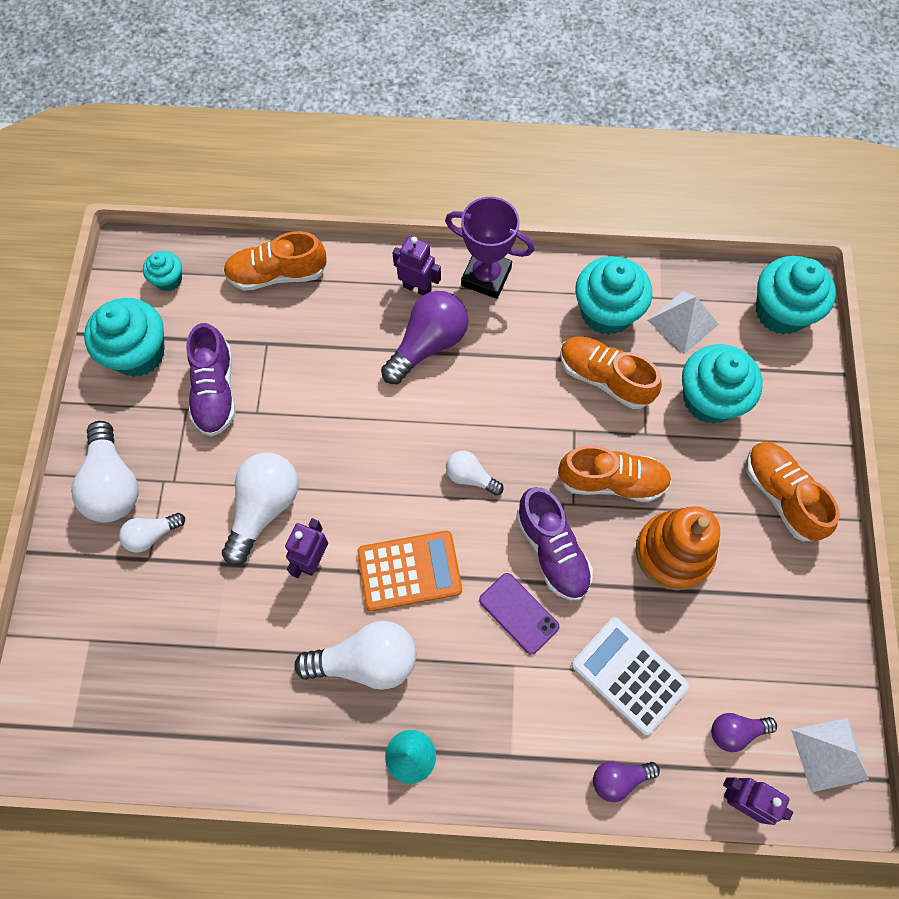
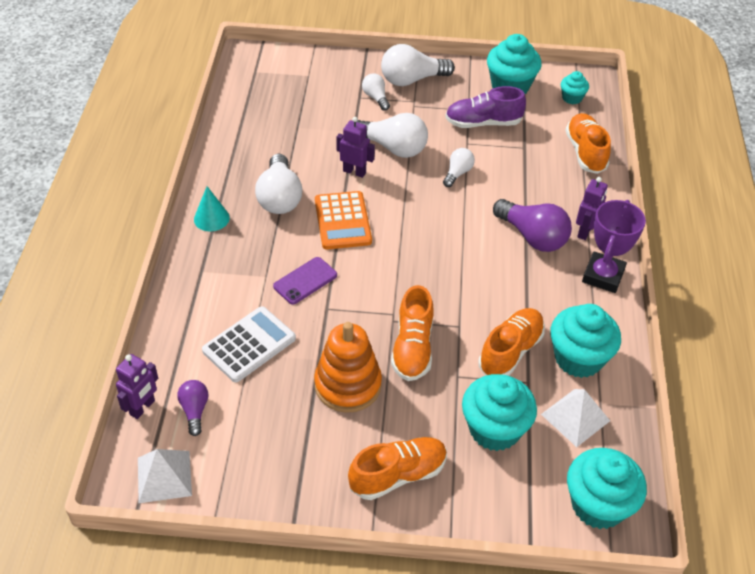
camera: 90 degrees right, 20 degrees down
white light bulb [446,451,504,496] -> white light bulb moved to [443,148,475,187]
purple shoe [516,487,593,600] -> none
purple light bulb [593,762,660,802] -> none

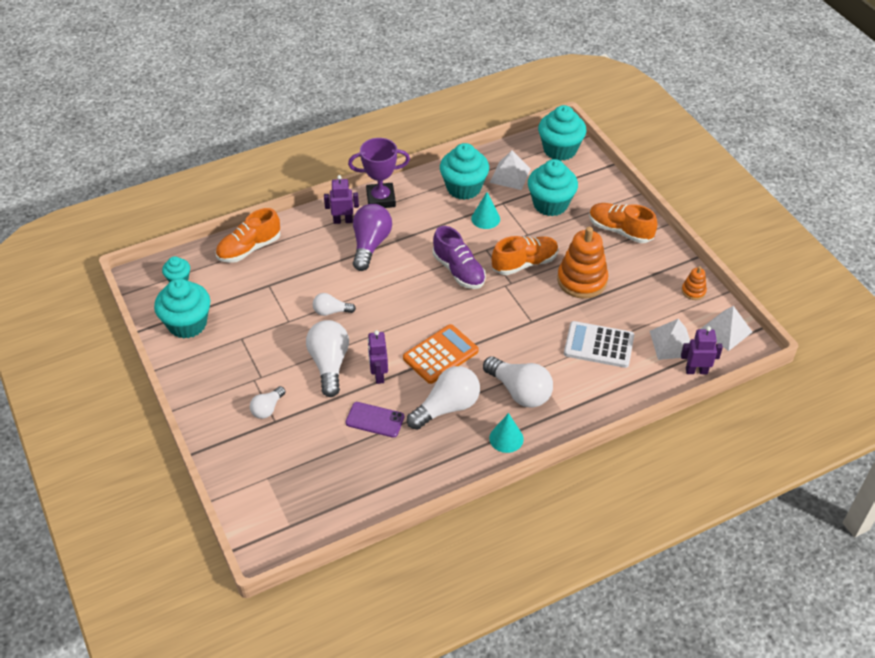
camera: 120 degrees left, 0 degrees up
purple light bulb [177,380,208,436] -> white pyramid [650,319,690,360]
purple phone [273,257,337,305] -> purple phone moved to [346,402,404,438]
white light bulb [381,44,455,86] -> white light bulb moved to [483,356,553,408]
purple shoe [445,86,526,128] -> purple shoe moved to [433,226,486,289]
orange shoe [478,308,545,376] -> turquoise cone [471,192,500,229]
none -> orange stacking toy [682,266,707,300]

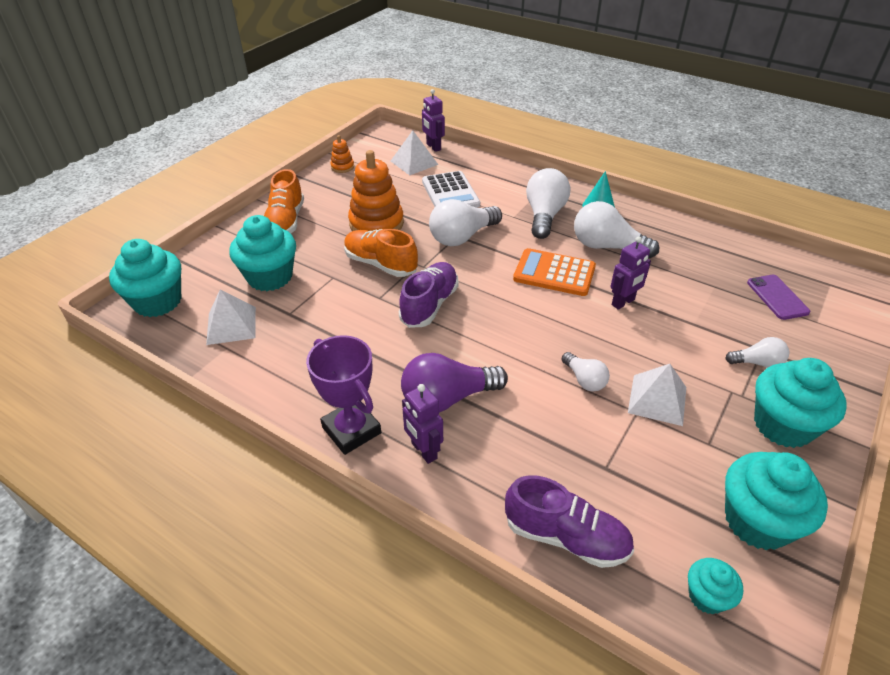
camera: 120 degrees left, 5 degrees down
orange shoe [216,208,280,263] -> purple shoe [505,475,634,568]
white light bulb [306,320,349,397] -> white light bulb moved to [429,199,502,246]
purple phone [346,402,404,438] -> purple phone moved to [747,275,810,320]
turquoise cupcake [440,143,489,200] -> turquoise cupcake moved to [754,358,847,448]
turquoise cone [471,192,500,229] -> none
white pyramid [701,306,752,351] -> white pyramid moved to [628,364,686,426]

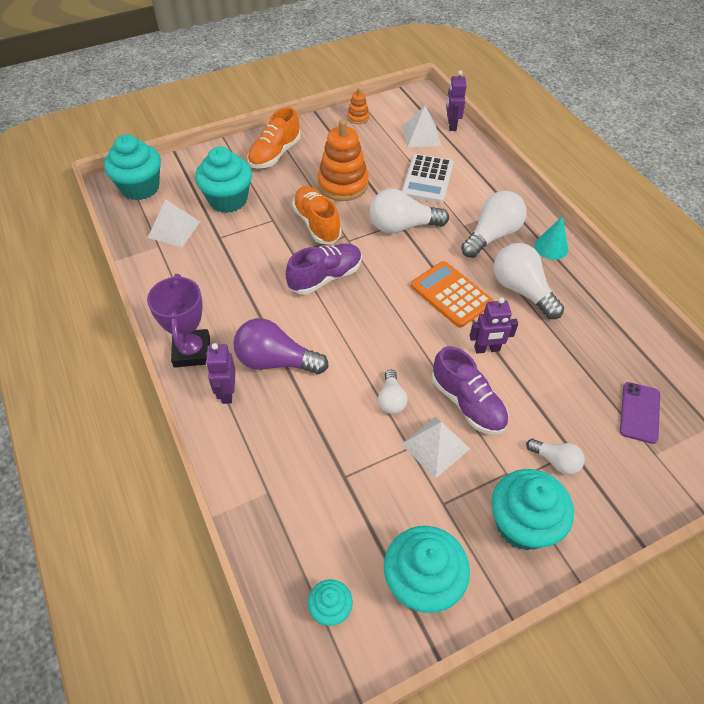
camera: 30 degrees right, 10 degrees up
purple shoe [505,475,634,568] -> purple shoe moved to [432,346,509,435]

